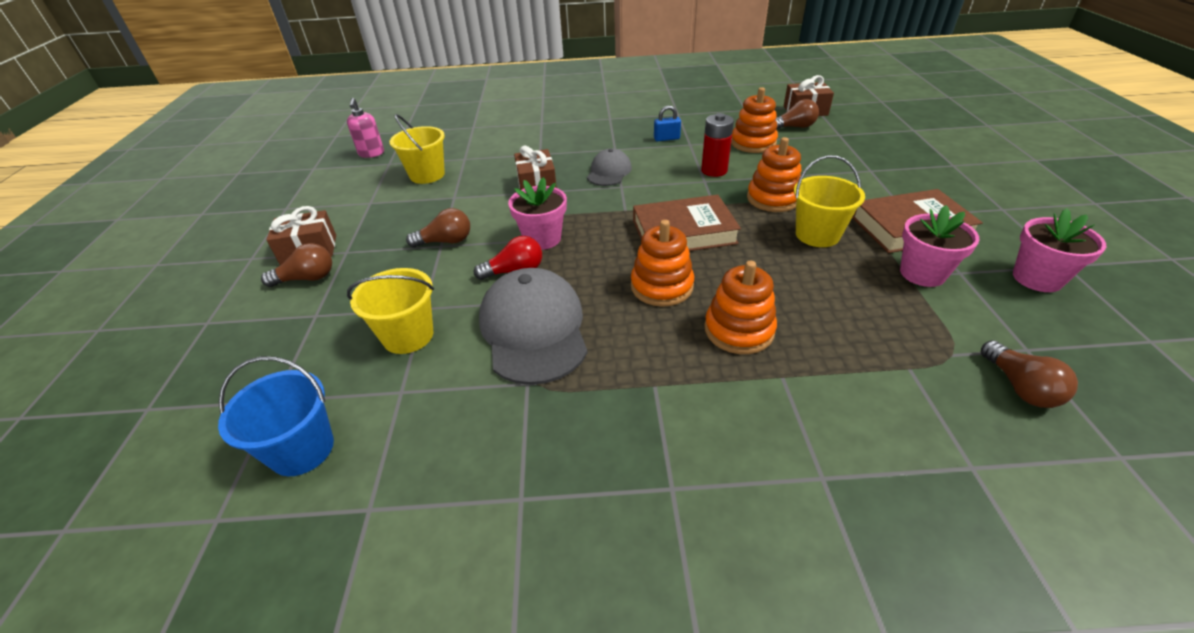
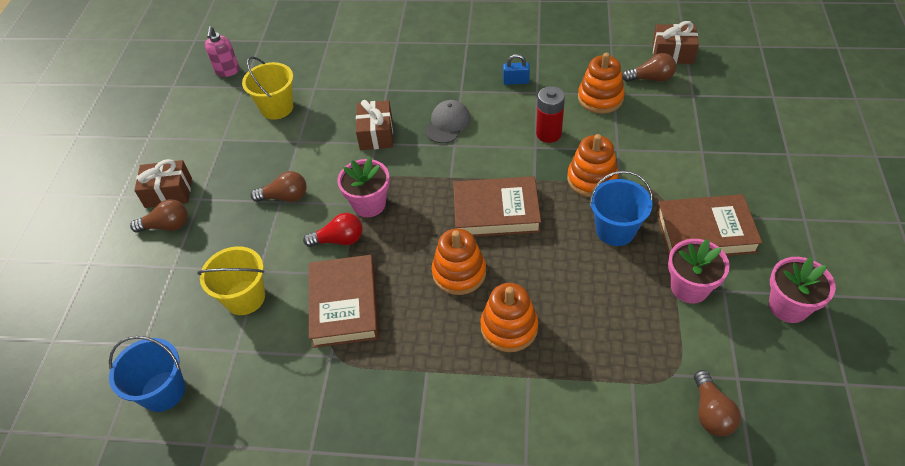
camera: 10 degrees right, 10 degrees up
grey cap [479,268,587,385] -> brown book [309,255,379,348]
yellow bucket [794,155,865,247] -> blue bucket [589,171,653,246]

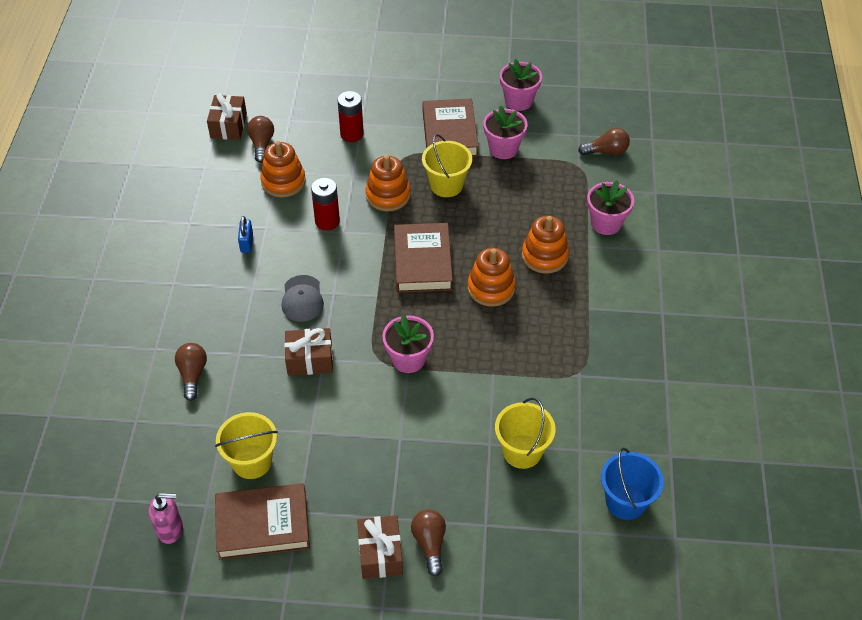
camera: 95 degrees left, 0 degrees up
brown light bulb [251,171,307,202] -> brown light bulb moved to [175,343,207,401]
red light bulb [303,213,362,247] -> none
brown book [309,255,379,348] -> brown book moved to [215,483,310,560]
grey cap [425,100,471,143] -> grey cap turned 120 degrees counterclockwise [282,275,324,322]
blue bucket [589,171,653,246] -> yellow bucket [422,134,472,197]
none -> red battery [338,91,364,142]
none -> pink flower pot [587,180,634,235]

